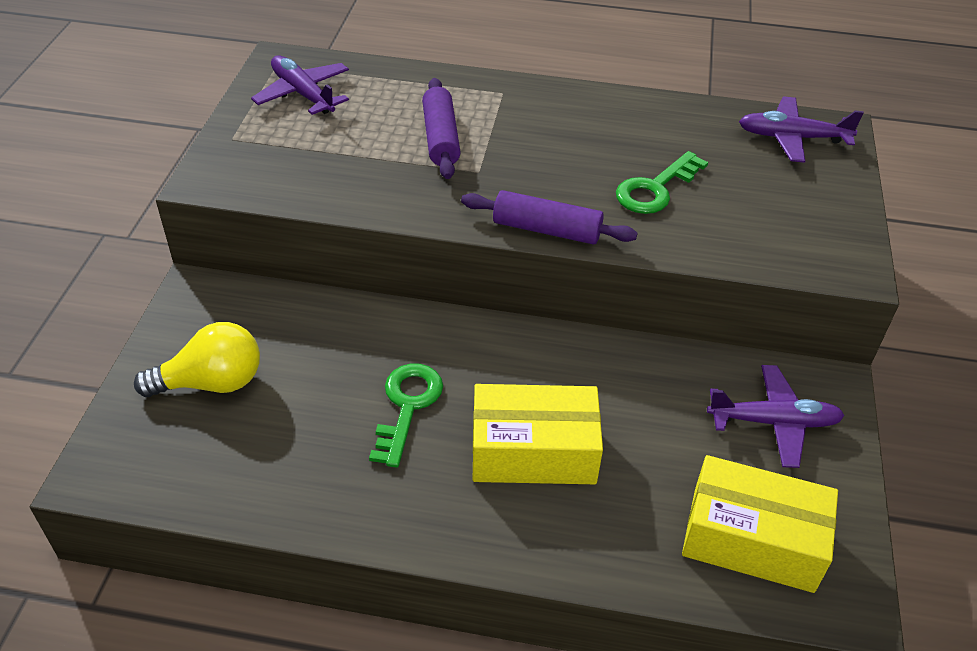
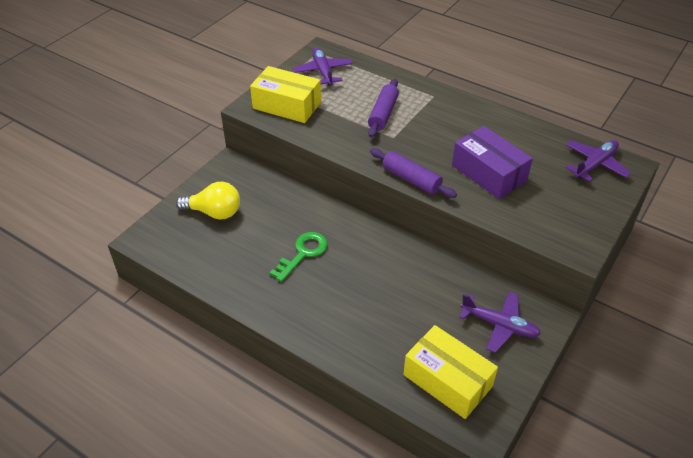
camera: 25 degrees right, 0 degrees up
yellow box [472,384,603,484] -> yellow box moved to [250,66,321,123]
green key [616,151,708,214] -> purple box [452,126,533,199]
purple plane [739,96,864,163] -> purple plane turned 105 degrees clockwise [566,140,631,182]

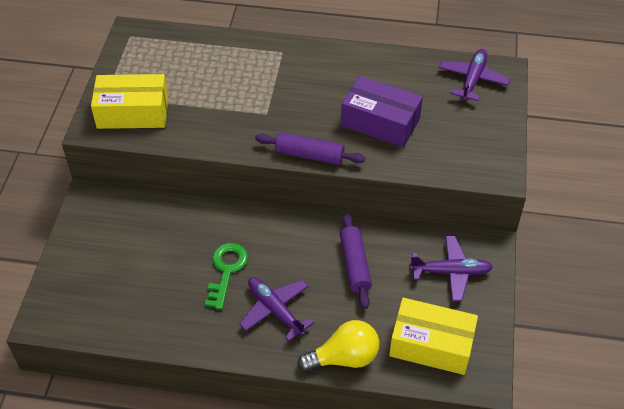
camera: 25 degrees left, 5 degrees up
yellow light bulb [176,182,240,220] -> yellow light bulb moved to [297,320,379,372]
purple plane [293,47,353,86] -> purple plane moved to [239,277,314,341]
purple rolling pin [368,79,399,138] -> purple rolling pin moved to [340,213,372,309]

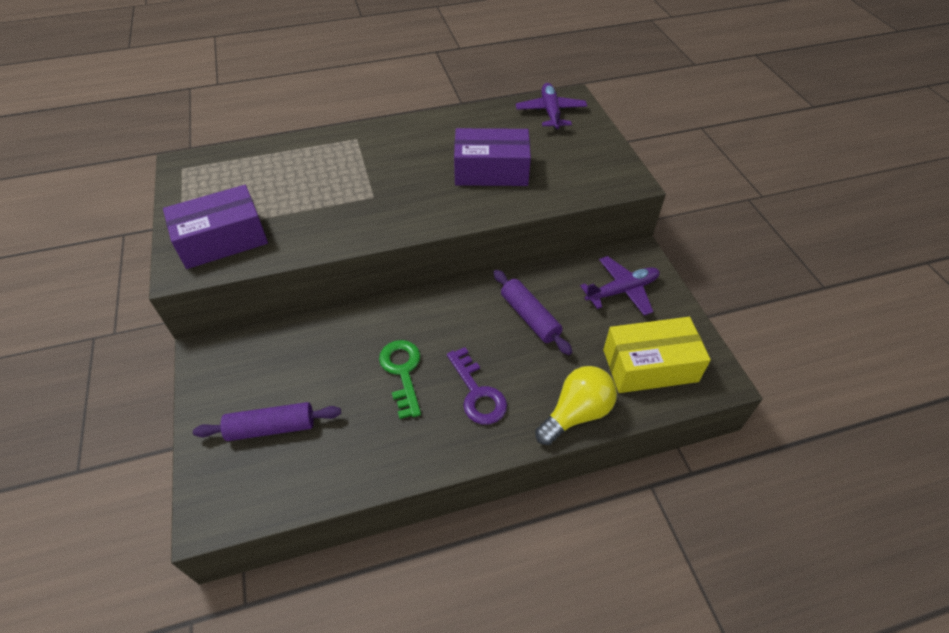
camera: 25 degrees left, 0 degrees up
yellow box [91,74,168,129] -> purple box [163,185,268,269]
purple plane [239,277,314,341] -> purple key [447,347,507,425]
purple rolling pin [255,132,365,165] -> purple rolling pin moved to [193,402,341,441]

